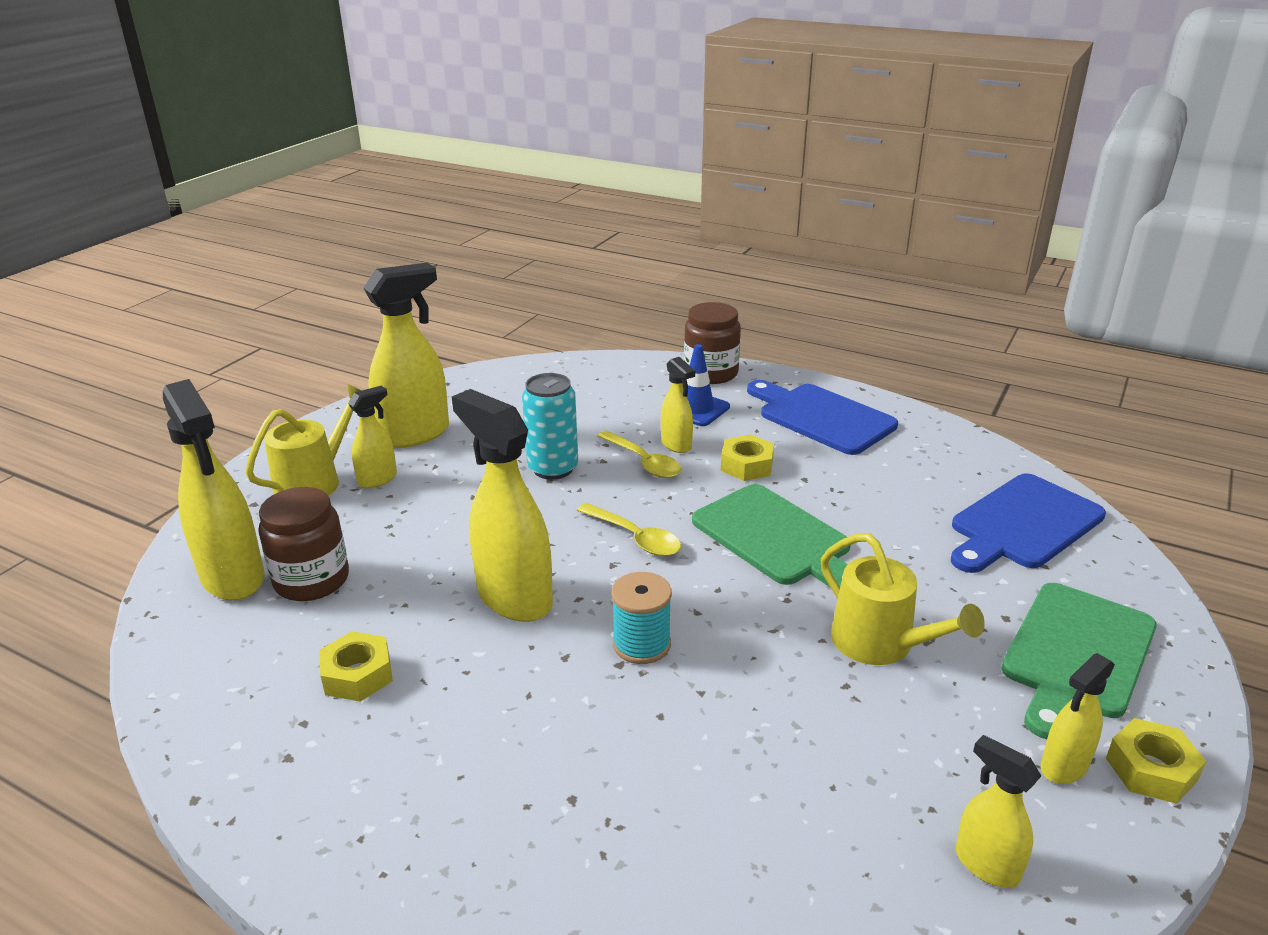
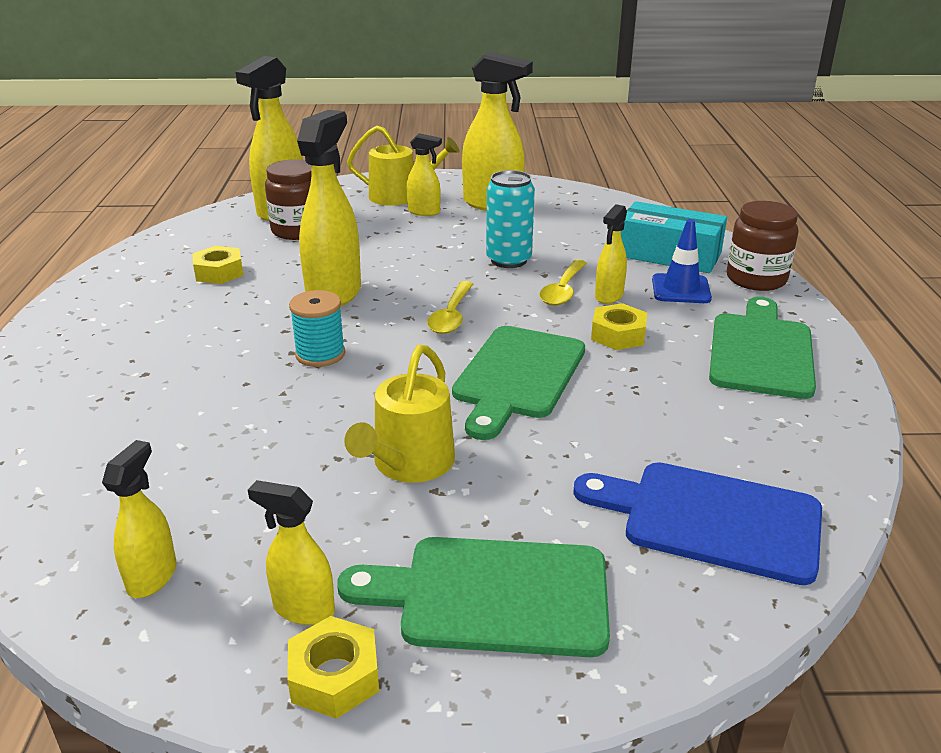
camera: 60 degrees right, 0 degrees up
blue cutting board [747,380,898,455] -> green cutting board [709,297,816,399]
none -> turquoise box [621,201,727,273]

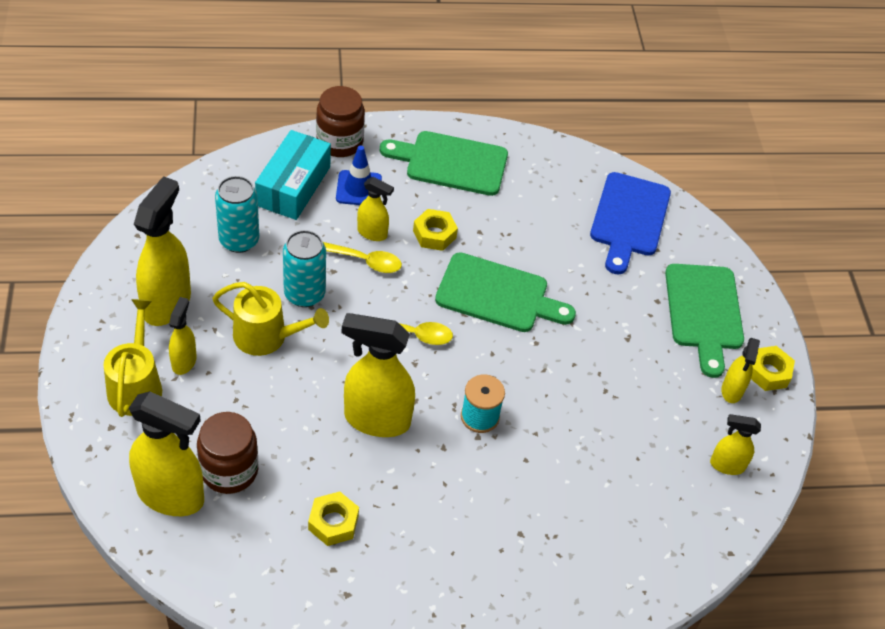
camera: 100 degrees left, 20 degrees up
yellow watering can [344,345,455,483] -> yellow watering can moved to [212,282,329,356]
none -> turquoise can [215,176,259,253]

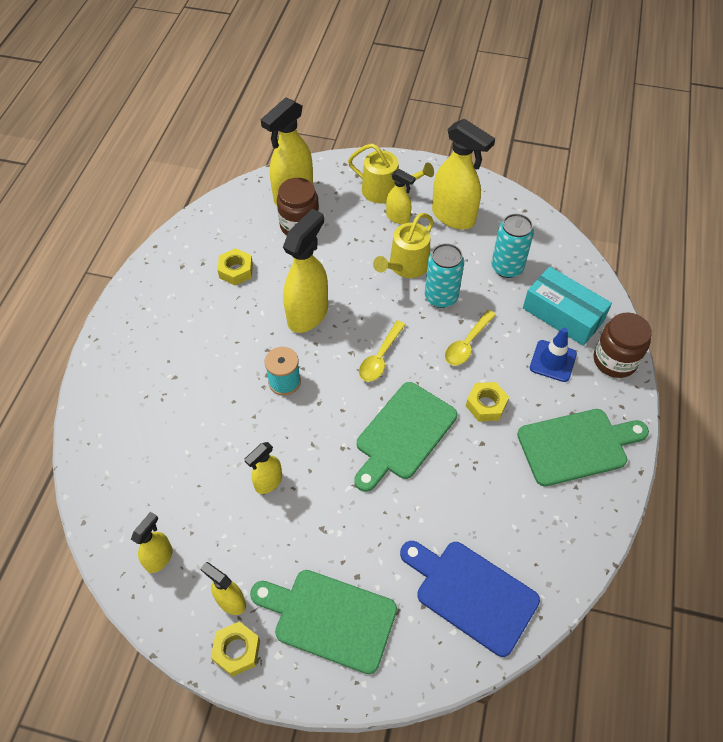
camera: 115 degrees right, 5 degrees up
yellow spray bottle [357,177,394,241] -> yellow spray bottle moved to [244,442,282,494]
green cutting board [380,131,508,196] -> green cutting board turned 45 degrees clockwise [517,409,649,486]

